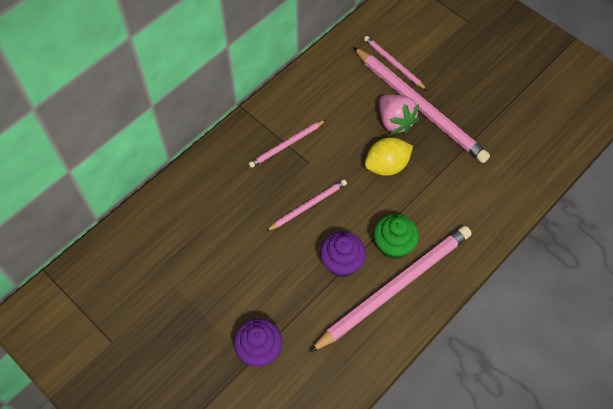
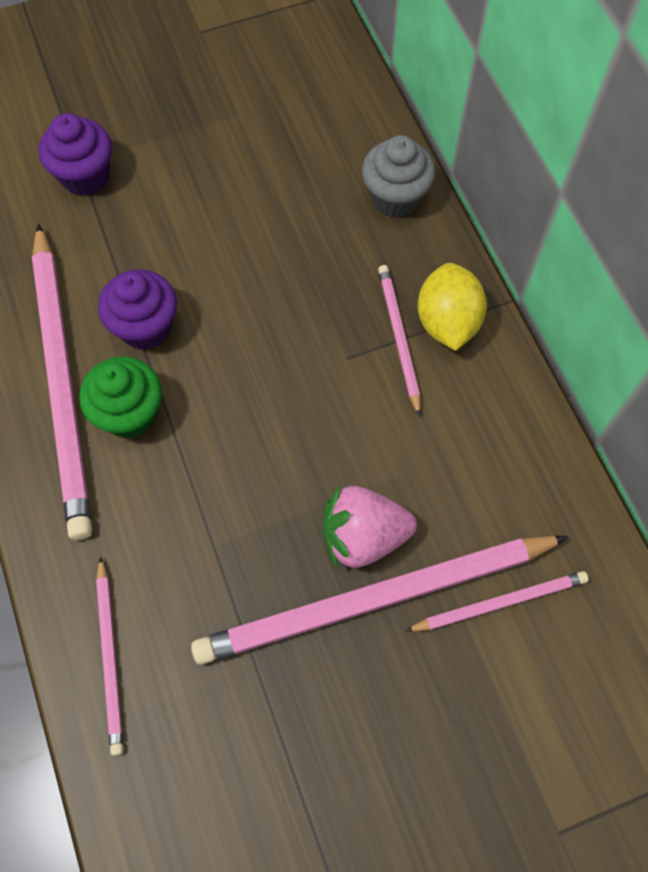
camera: 115 degrees right, 5 degrees up
pink pencil [267,179,347,231] -> pink pencil moved to [96,556,123,756]
yellow lemon [365,137,413,176] -> yellow lemon moved to [418,263,487,351]
none -> grey cupcake [362,135,435,218]

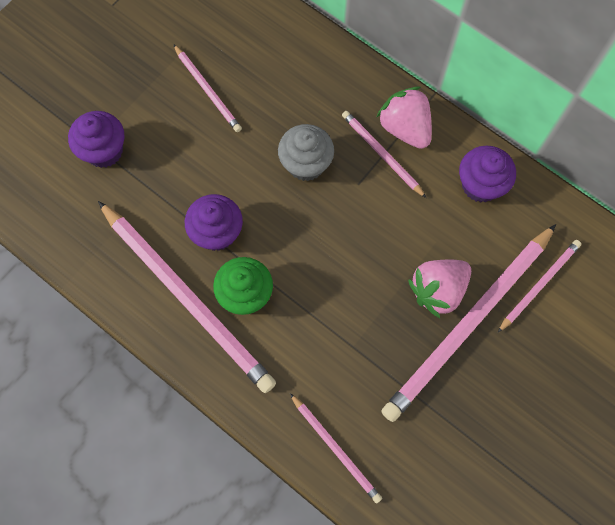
camera: 30 degrees left, 5 degrees up
grey cupcake [362,135,435,218] -> grey cupcake moved to [278,124,334,181]
yellow lemon [418,263,487,351] -> pink strawberry [376,87,432,149]
none -> pink pencil [173,44,242,132]
none -> purple cupcake [459,145,516,203]

